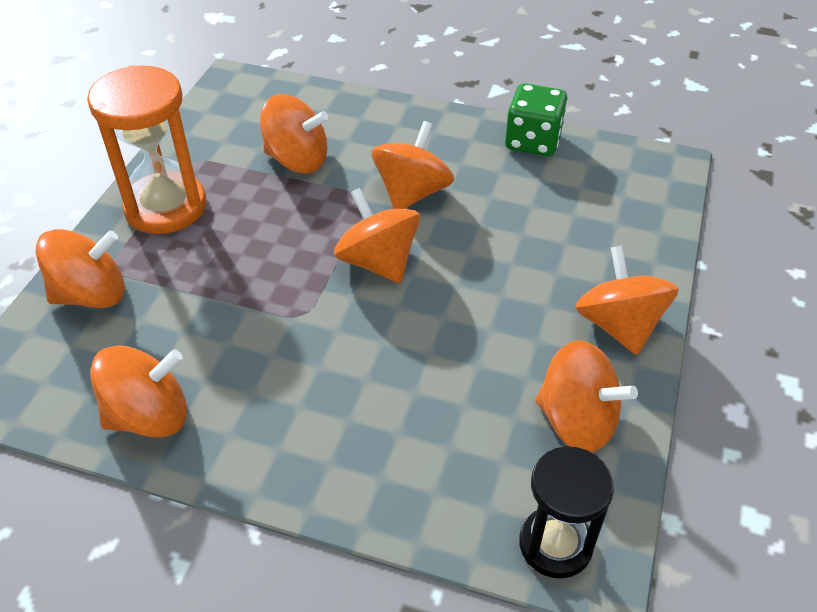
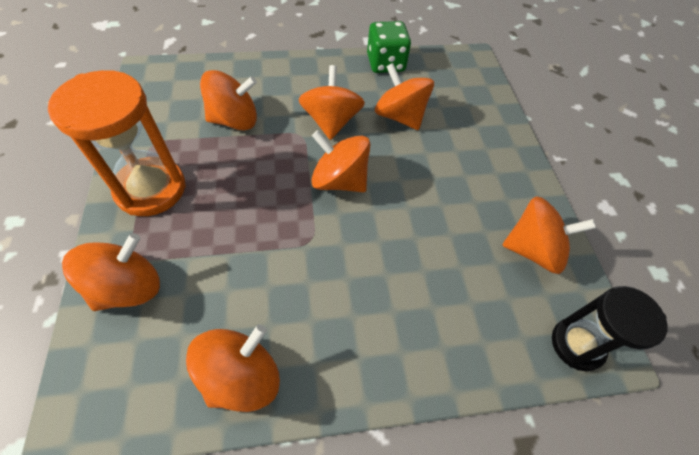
camera: 30 degrees left, 10 degrees up
orange spinning top [575,245,679,355] -> orange spinning top moved to [375,63,434,130]

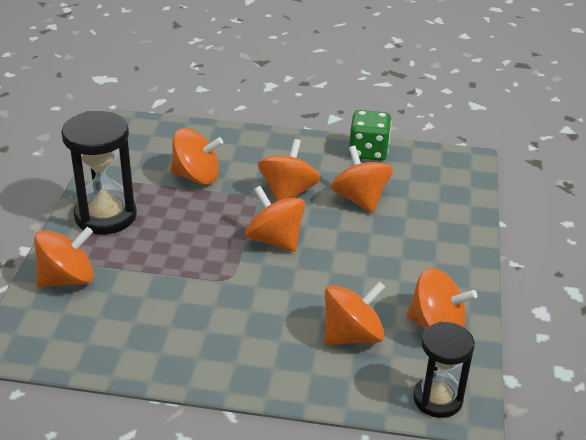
camera: 20 degrees right, 20 degrees down
orange hourglass [48,70,186,216] -> black hourglass [61,111,137,234]
orange spinning top [186,324,280,412] -> orange spinning top moved to [324,281,385,345]

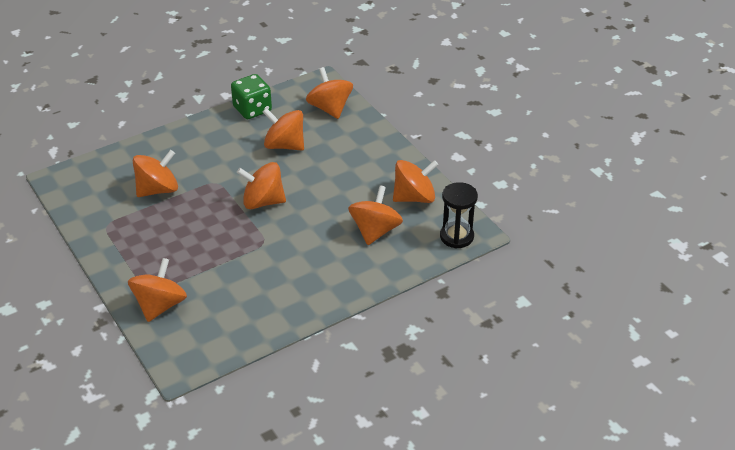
camera: 40 degrees left, 5 degrees up
black hourglass [61,111,137,234] -> none
orange spinning top [258,139,321,201] -> orange spinning top moved to [306,67,353,119]

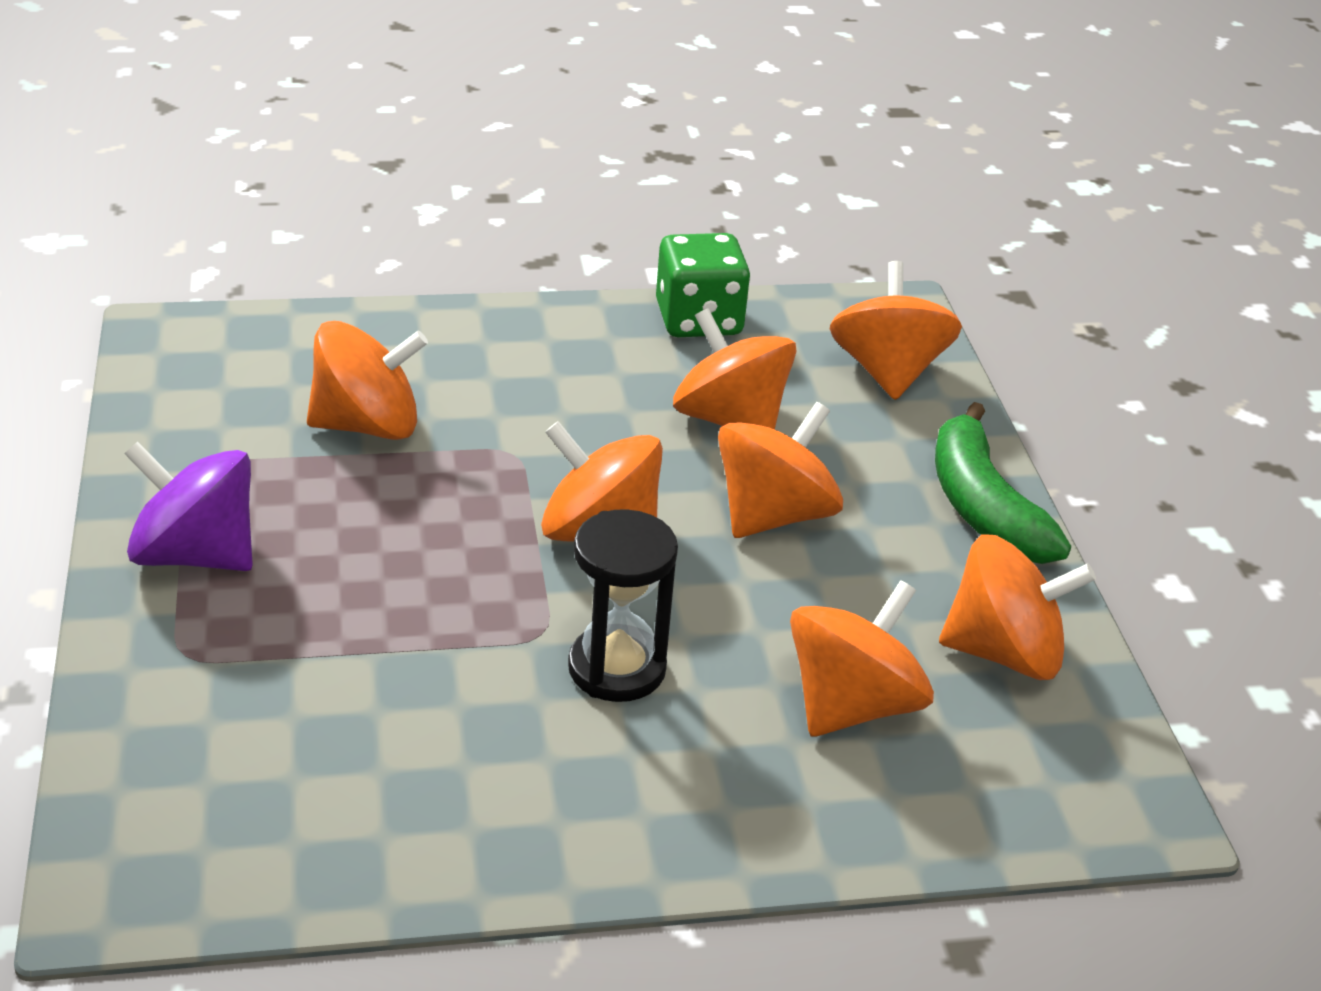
camera: 20 degrees right, 5 degrees down
orange spinning top [128,258,187,322] -> orange spinning top moved to [718,402,843,538]
black hourglass [440,182,478,249] -> black hourglass moved to [568,509,678,702]
none -> purple spinning top [124,441,253,571]
none -> green banana [935,402,1071,564]

